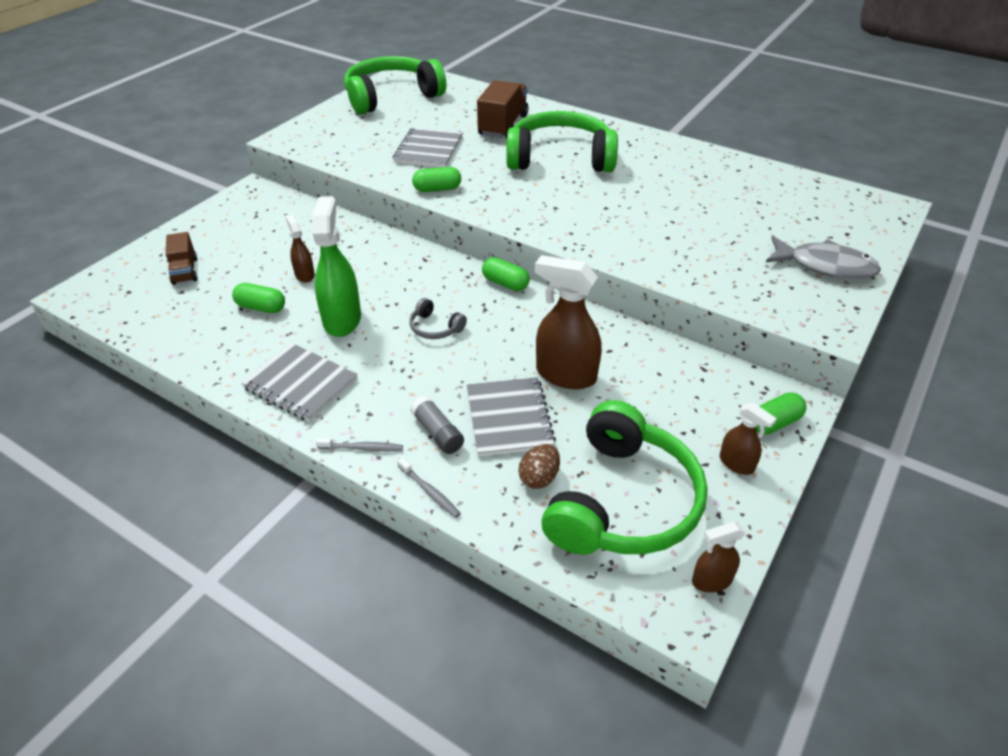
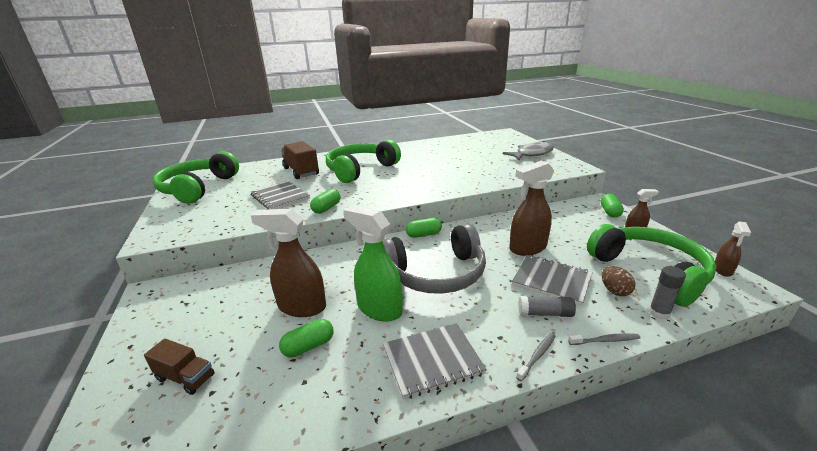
camera: 50 degrees left, 15 degrees down
brown spray bottle [285,215,315,283] -> brown spray bottle [251,209,326,317], size x1.88
grey headphones [409,298,467,339] -> grey headphones [383,224,486,294], size x2.45
none -> grey glue stick [649,266,686,320]

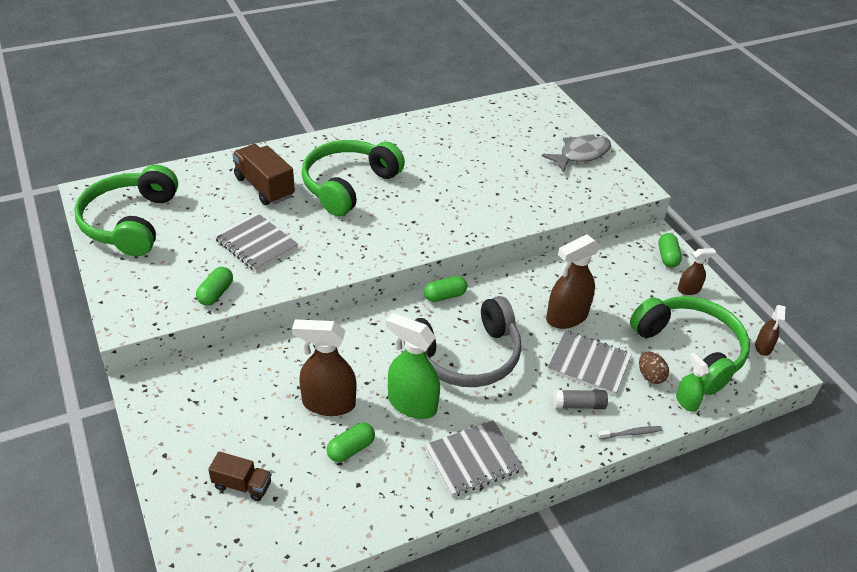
camera: 10 degrees left, 15 degrees up
green capsule [310,189,341,214] -> green capsule moved to [196,267,233,305]
grey toothbrush [516,333,555,381] -> none
grey glue stick [649,266,686,320] -> green spray bottle [676,353,709,412]

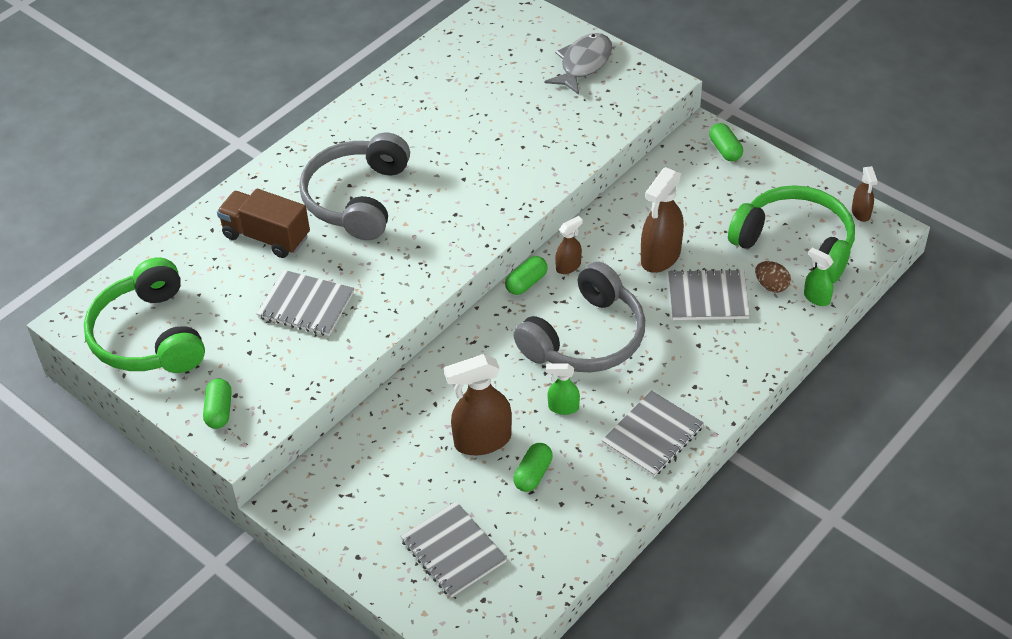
camera: 20 degrees left, 5 degrees up
green capsule [196,267,233,305] -> green capsule moved to [203,378,232,429]
brown truck [208,452,272,501] -> grey notebook [400,501,507,598]
green headphones [301,140,405,216] -> grey headphones [299,133,410,240]
green spray bottle [386,313,440,419] -> green spray bottle [546,363,580,415], size x0.53
grey glue stick [553,390,608,409] -> none
grey toothbrush [598,426,662,439] -> none
brown spray bottle [678,248,716,295] -> brown spray bottle moved to [555,216,583,274]

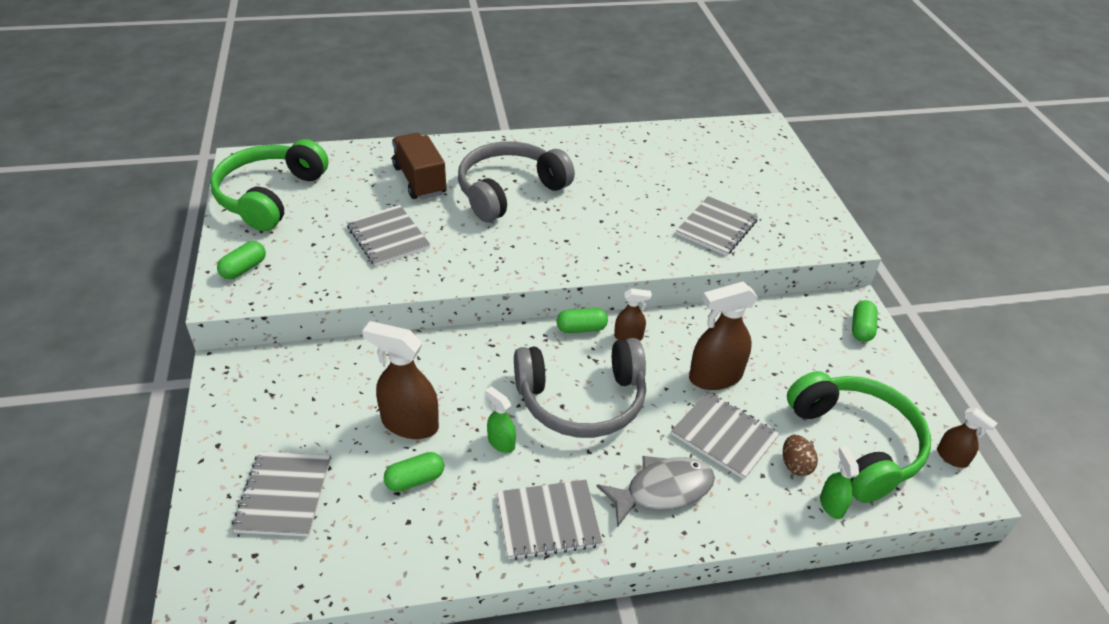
camera: 35 degrees right, 5 degrees down
grey fish [545,33,612,95] -> grey fish moved to [597,456,715,528]
brown spray bottle [852,166,878,222] -> brown spray bottle turned 75 degrees counterclockwise [937,408,998,468]
none -> grey notebook [676,196,758,256]

